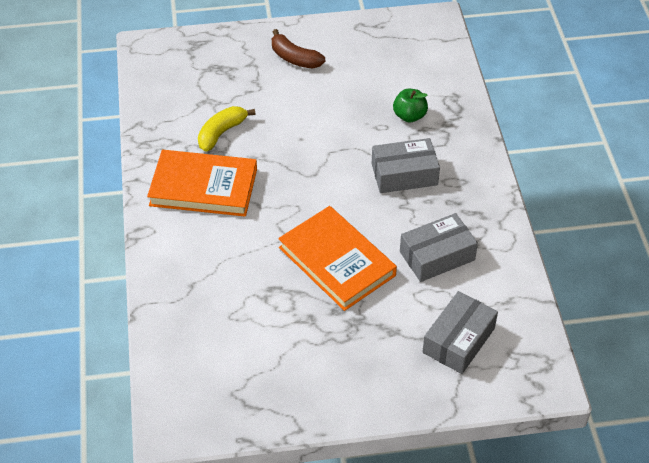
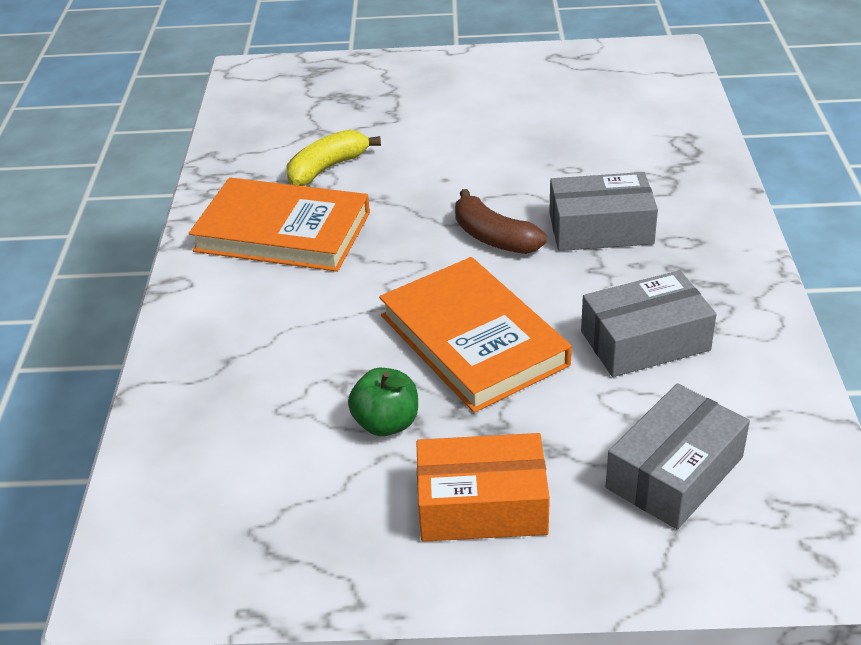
camera: 10 degrees right, 10 degrees down
brown banana [272,29,325,68] -> brown banana moved to [455,189,547,254]
green apple [393,89,428,122] -> green apple moved to [348,368,418,436]
none -> orange box [416,433,550,542]

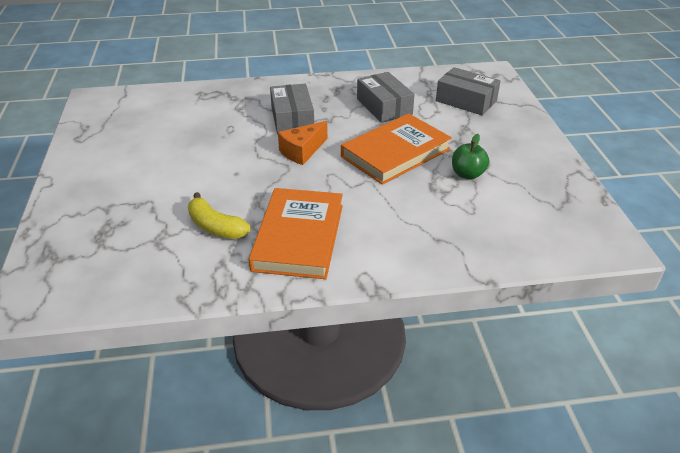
camera: 100 degrees left, 0 degrees up
orange box [416,433,550,542] -> none
brown banana [455,189,547,254] -> orange cheese [278,121,327,165]

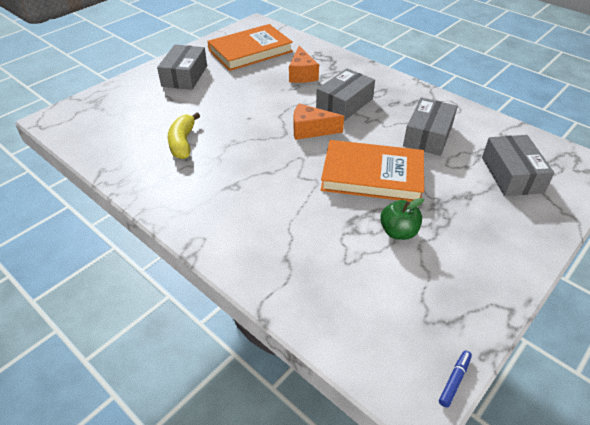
camera: 50 degrees right, 5 degrees up
orange book [249,188,343,279] -> orange book moved to [207,24,293,71]
none -> grey box [157,45,207,90]
none -> orange cheese [289,46,319,83]
none -> blue marker [439,350,472,408]

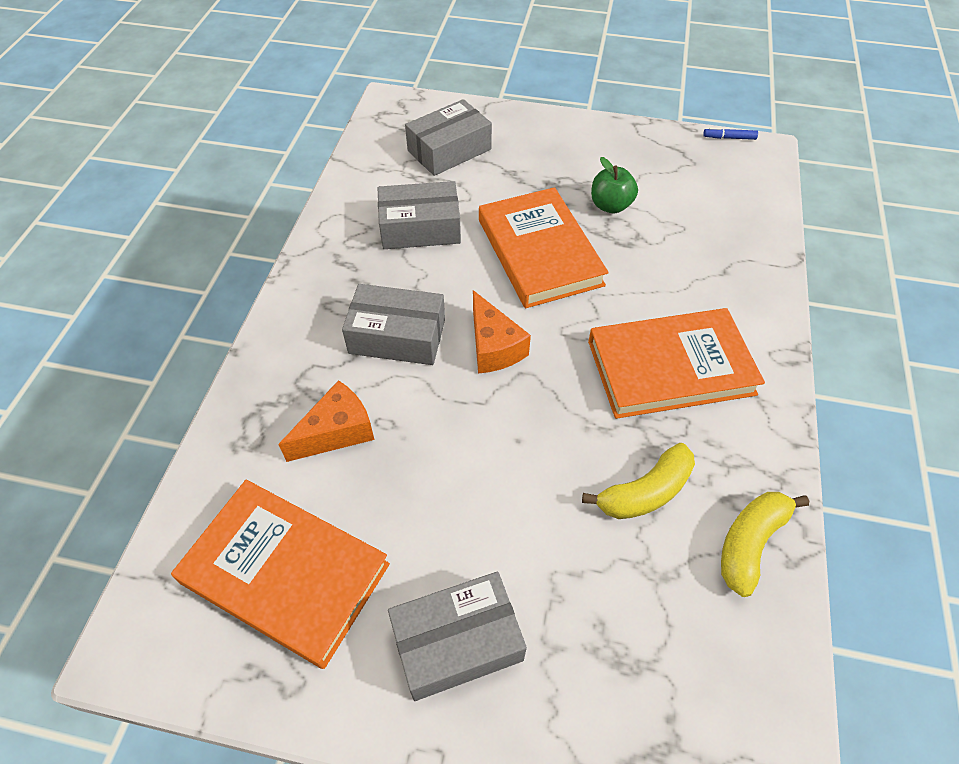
camera: 120 degrees left, 10 degrees up
none -> orange book [588,308,765,419]
none -> yellow banana [721,492,809,597]

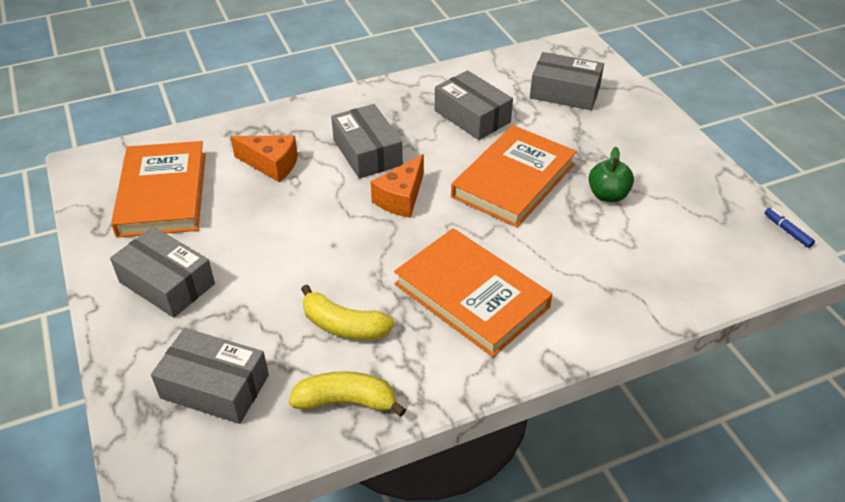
camera: 55 degrees right, 10 degrees down
none -> grey box [151,328,269,424]

